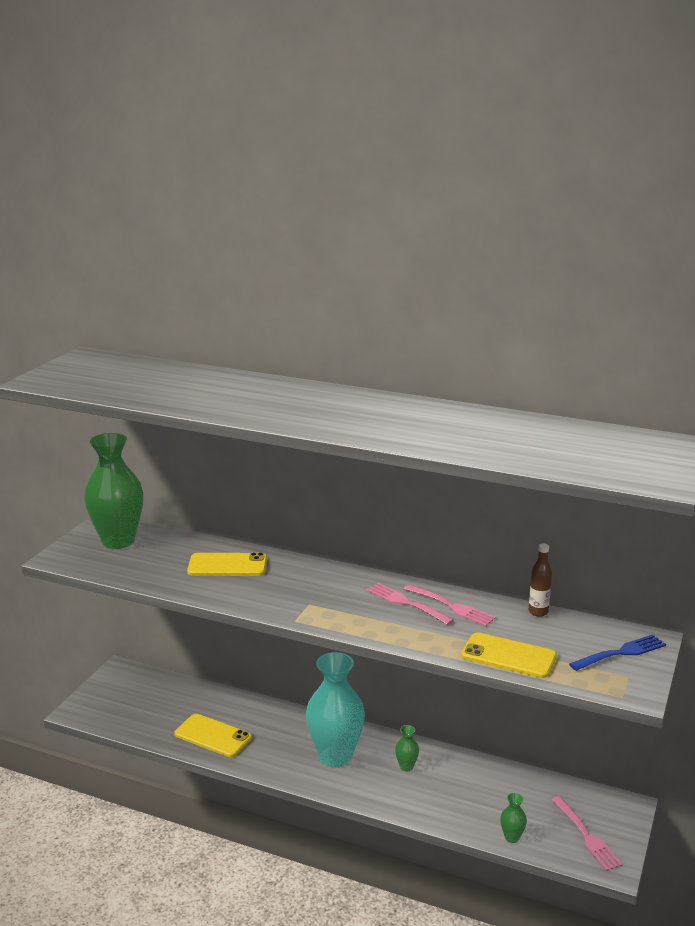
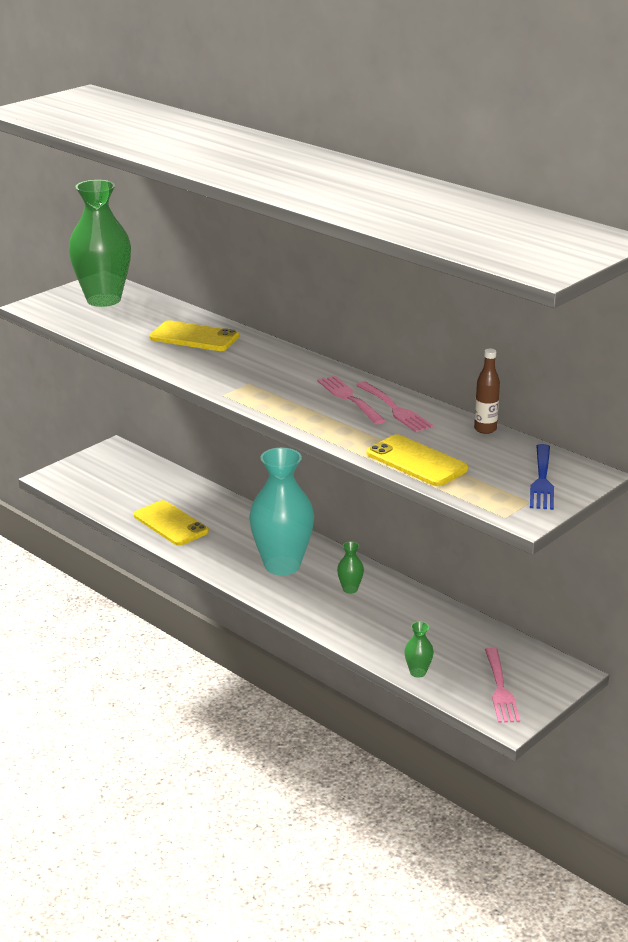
camera: 20 degrees right, 5 degrees up
blue fork [569,634,666,671] -> blue fork turned 105 degrees clockwise [530,444,554,510]

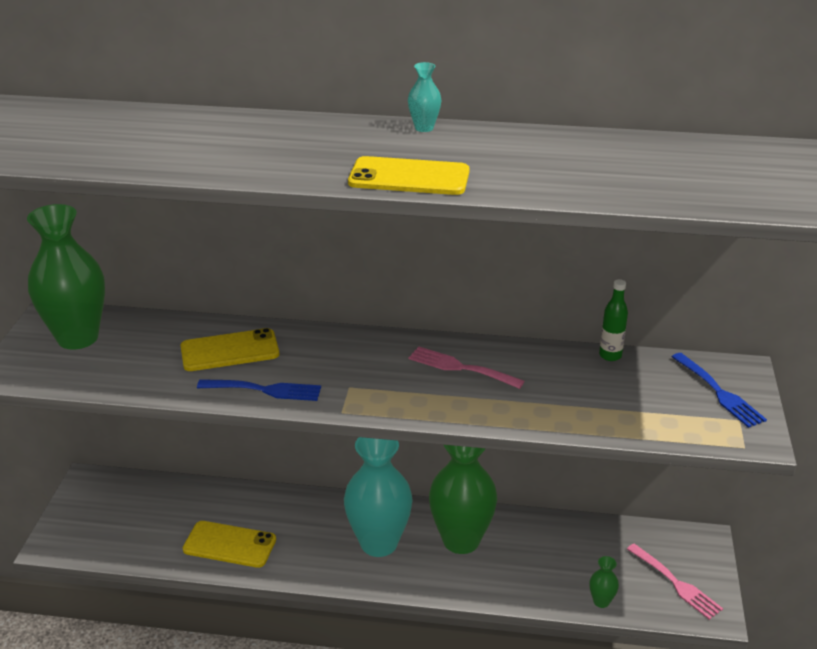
camera: 35 degrees left, 5 degrees up
green vase [337,542,364,594] -> green vase [429,445,497,554], size x2.47
pink fork [356,382,434,432] -> none
yellow phone [366,434,468,486] -> yellow phone moved to [348,156,470,195]
brown bottle [474,349,500,434] -> green bottle [599,279,628,361]
none -> blue fork [197,379,321,401]
none -> turquoise vase [408,62,441,132]

